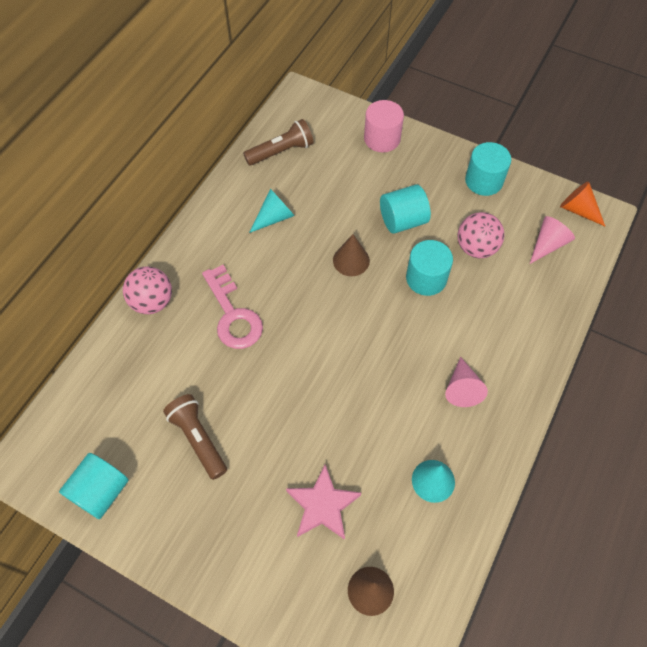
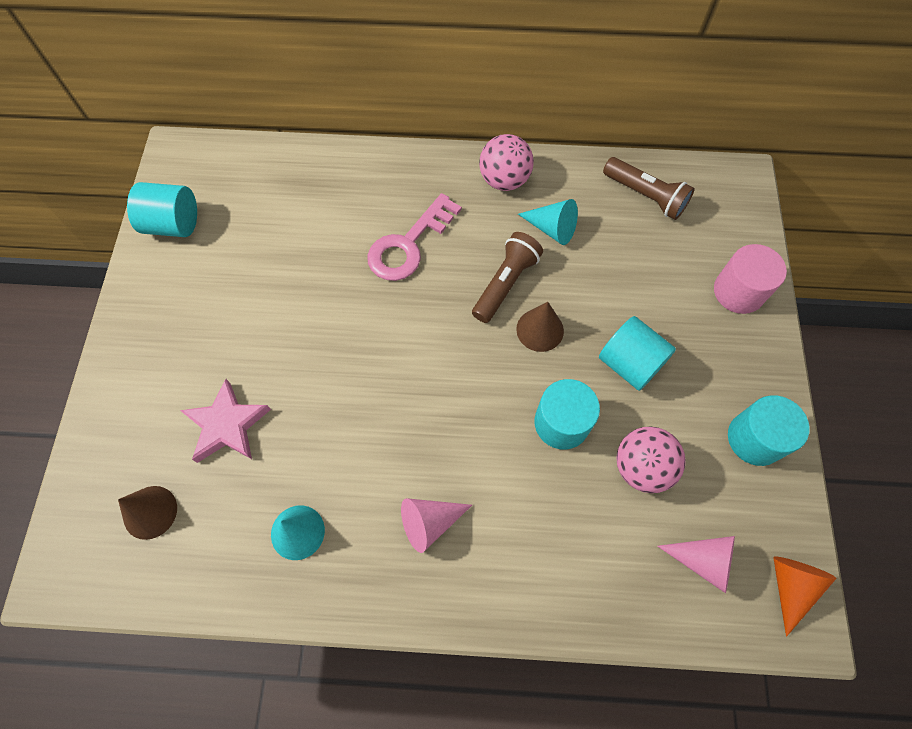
camera: 65 degrees right, 5 degrees up
pink ball [123,266,172,314] -> pink ball moved to [479,134,534,191]
brown flashlight [163,394,227,480] -> brown flashlight moved to [472,232,543,323]

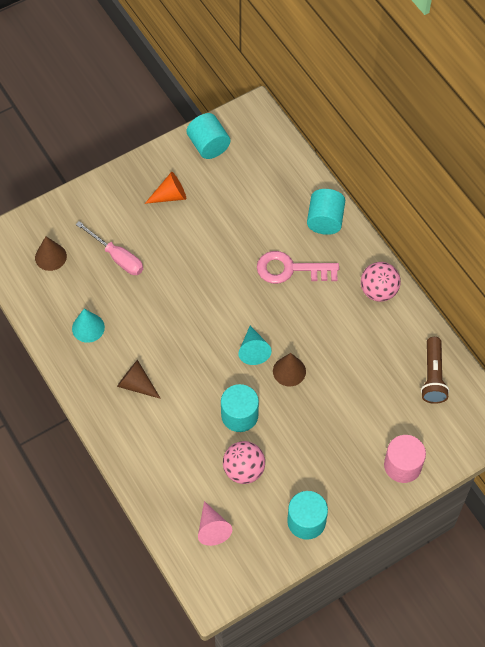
camera: 55 degrees right, 5 degrees down
pink star [180,379,271,463] -> pink screwdriver [76,221,143,275]
pink cone [401,498,472,553] -> brown cone [117,360,161,399]
brown flashlight [472,232,543,323] -> none
turquoise cone [518,199,578,245] -> turquoise cone moved to [238,326,272,365]
turquoise cylinder [599,316,676,391] -> turquoise cylinder moved to [307,189,345,235]
orange cone [773,556,836,637] -> orange cone moved to [145,172,186,204]

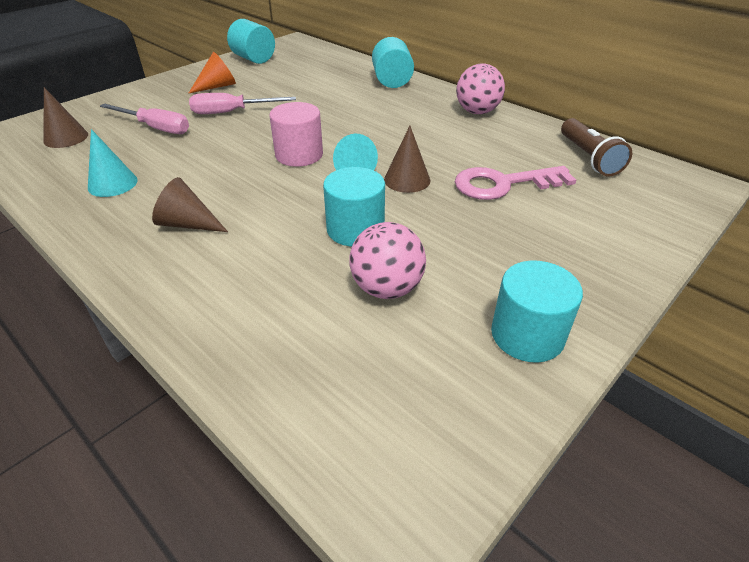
camera: 15 degrees left, 20 degrees down
pink cone [198,501,232,546] -> none
pink key [257,251,339,284] -> pink key moved to [455,166,576,200]
pink cylinder [384,435,426,483] -> pink cylinder moved to [269,102,323,167]
none -> pink screwdriver [189,93,296,114]

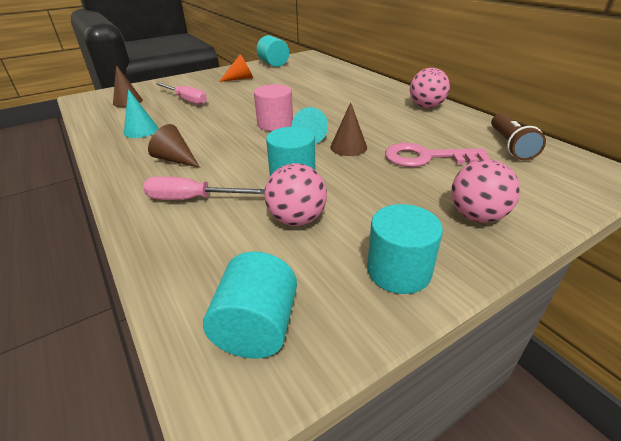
camera: 15 degrees right, 5 degrees down
pink screwdriver [189,93,296,114] -> pink screwdriver moved to [143,176,265,200]
turquoise cylinder [372,37,414,88] -> turquoise cylinder moved to [203,252,297,358]
none -> pink ball [451,159,520,223]

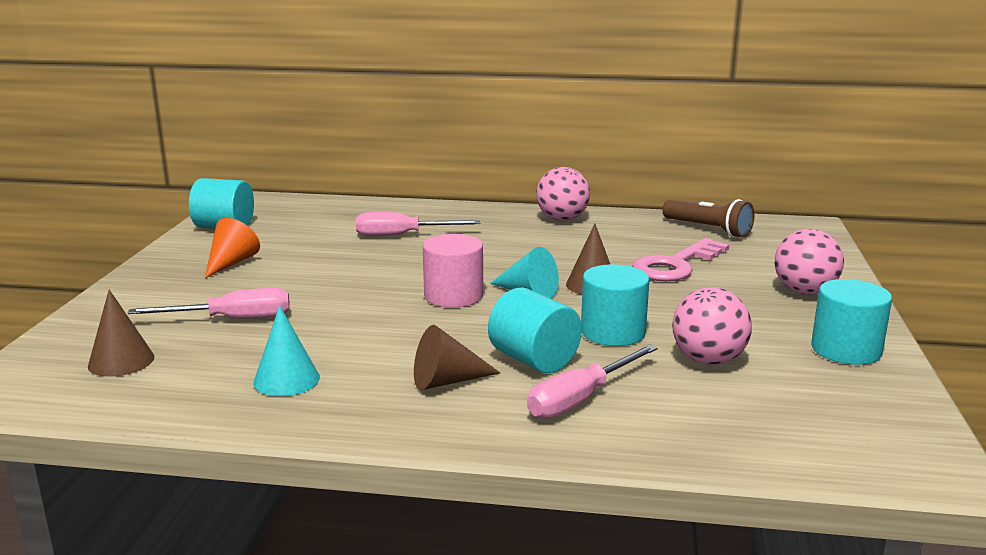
camera: 50 degrees left, 15 degrees down
turquoise cylinder [203,252,297,358] -> turquoise cylinder moved to [488,287,582,373]
none -> pink screwdriver [356,212,481,236]

